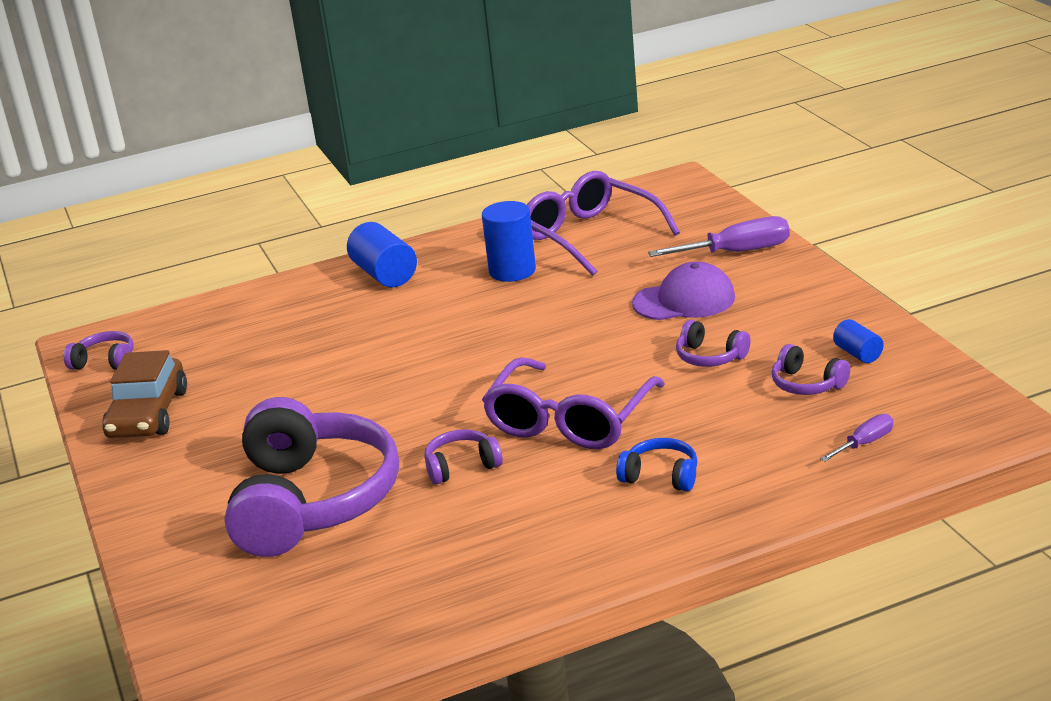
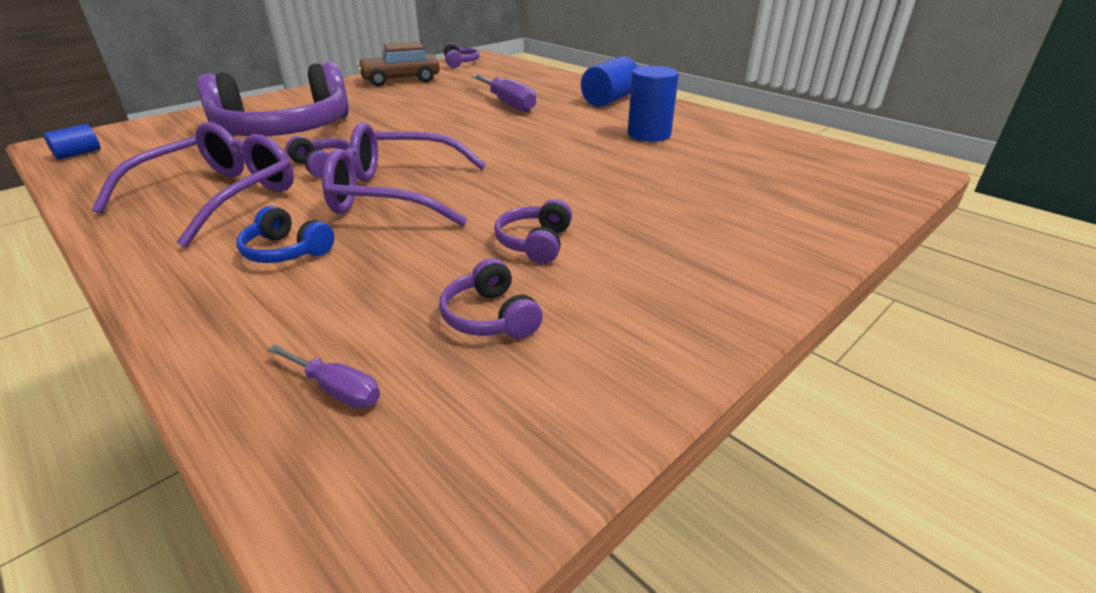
camera: 65 degrees right, 5 degrees up
purple glasses [527,171,680,276] -> purple glasses moved to [92,122,294,248]
blue headphones [616,438,698,492] -> blue headphones turned 120 degrees clockwise [237,206,334,263]
purple cap [632,262,735,320] -> none
purple screwdriver [648,216,790,257] -> purple screwdriver moved to [471,74,536,112]
purple headphones [771,344,850,395] -> purple headphones turned 45 degrees counterclockwise [439,258,543,339]
blue cylinder [833,319,884,363] -> blue cylinder moved to [43,124,100,160]

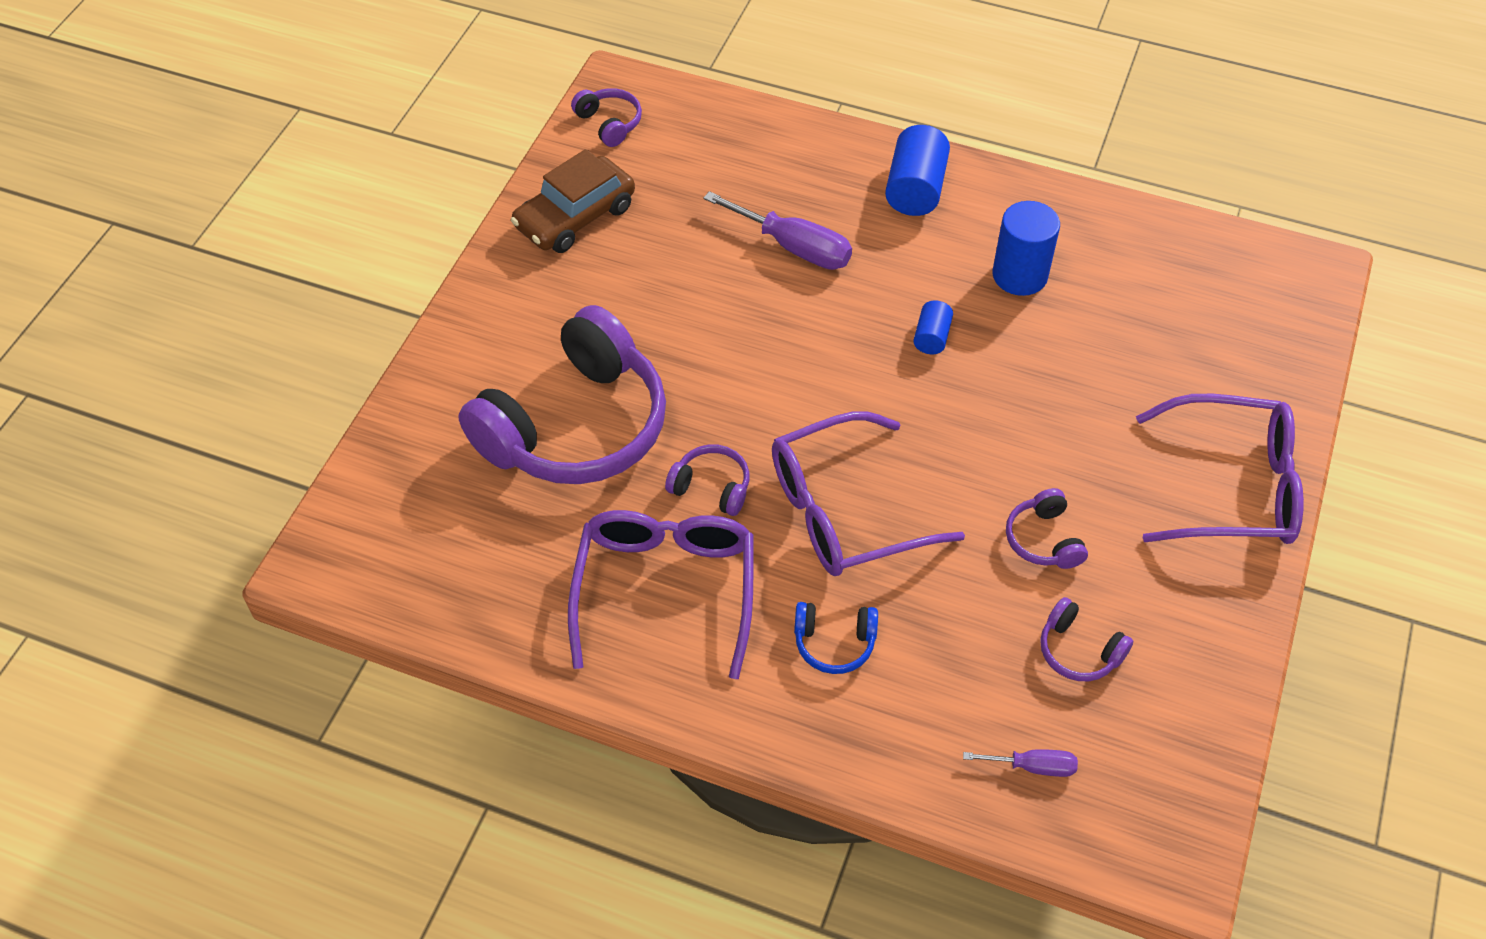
camera: 25 degrees left, 20 degrees up
blue cylinder [43,124,100,160] -> blue cylinder moved to [913,300,953,354]
none -> purple glasses [1136,394,1304,544]

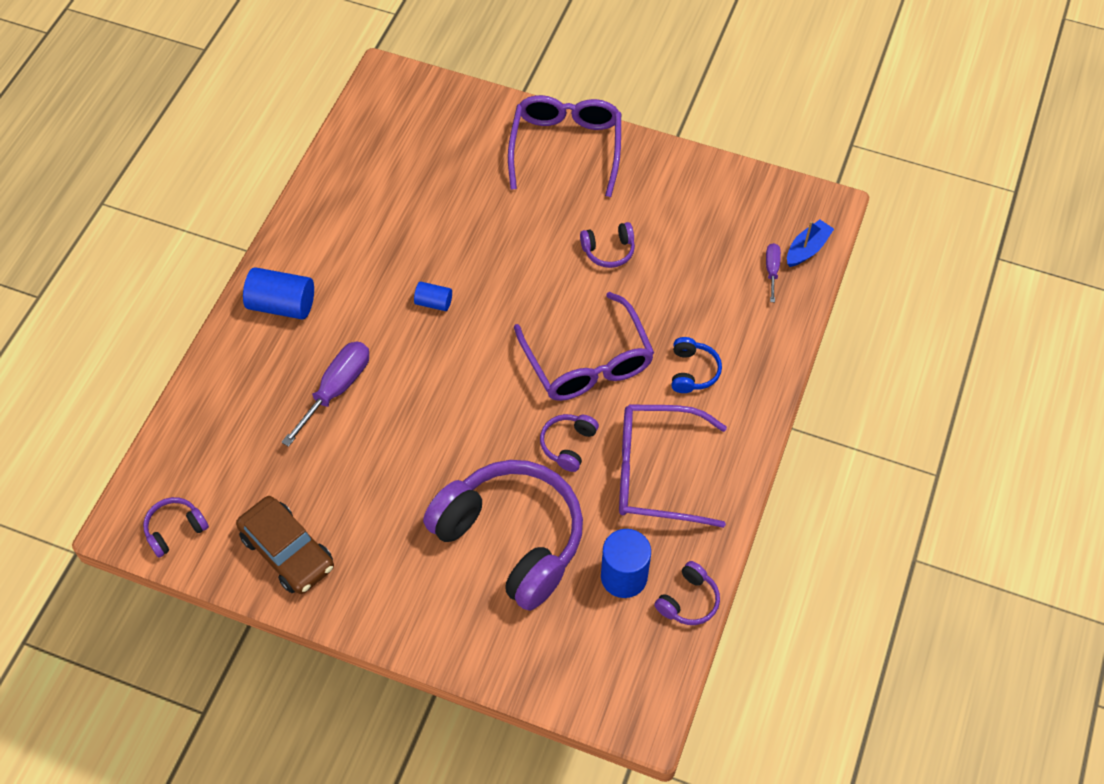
camera: 90 degrees left, 5 degrees up
blue cylinder [993,201,1060,296] -> blue cylinder moved to [601,529,651,598]
purple headphones [1040,597,1133,681] -> purple headphones moved to [654,561,720,625]
none -> blue boat [787,220,834,267]

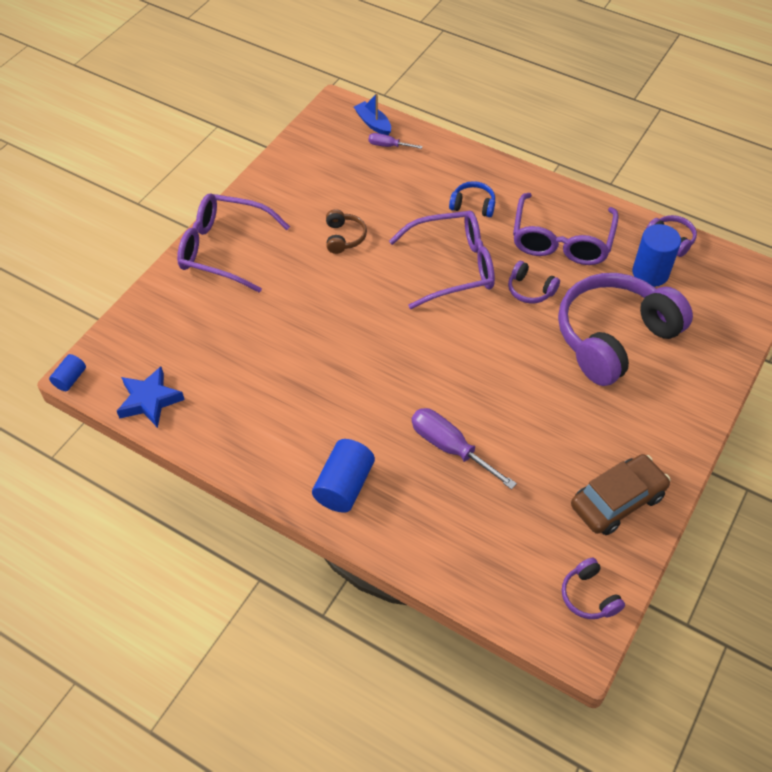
camera: 80 degrees left, 5 degrees down
blue cylinder [414,282,452,311] -> blue cylinder moved to [49,354,86,391]
purple headphones [580,222,635,268] -> brown headphones [326,209,367,254]
none -> blue star [117,366,185,428]

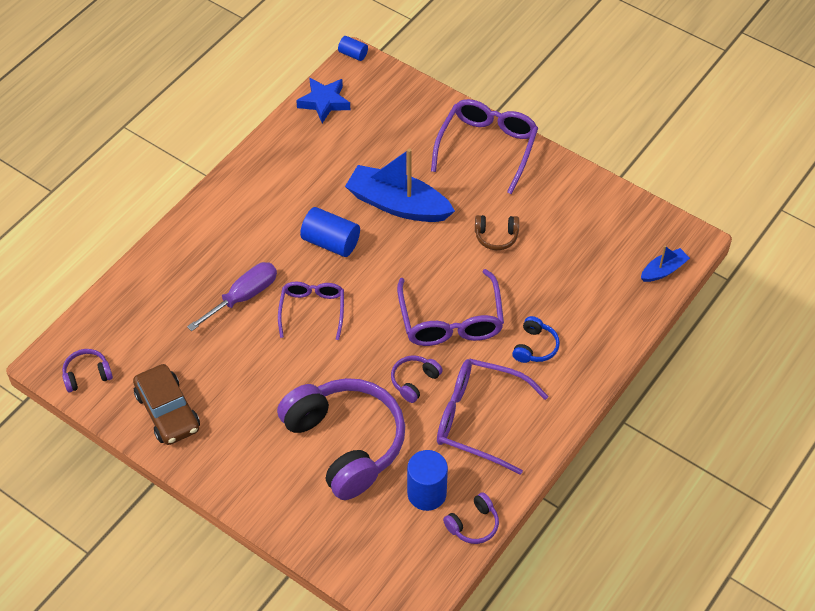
camera: 95 degrees right, 0 degrees up
blue cylinder [312,439,375,513] -> blue cylinder moved to [300,207,360,257]
purple screwdriver [369,133,423,149] -> none
none -> purple glasses [278,282,344,340]
none -> blue boat [345,148,455,222]

